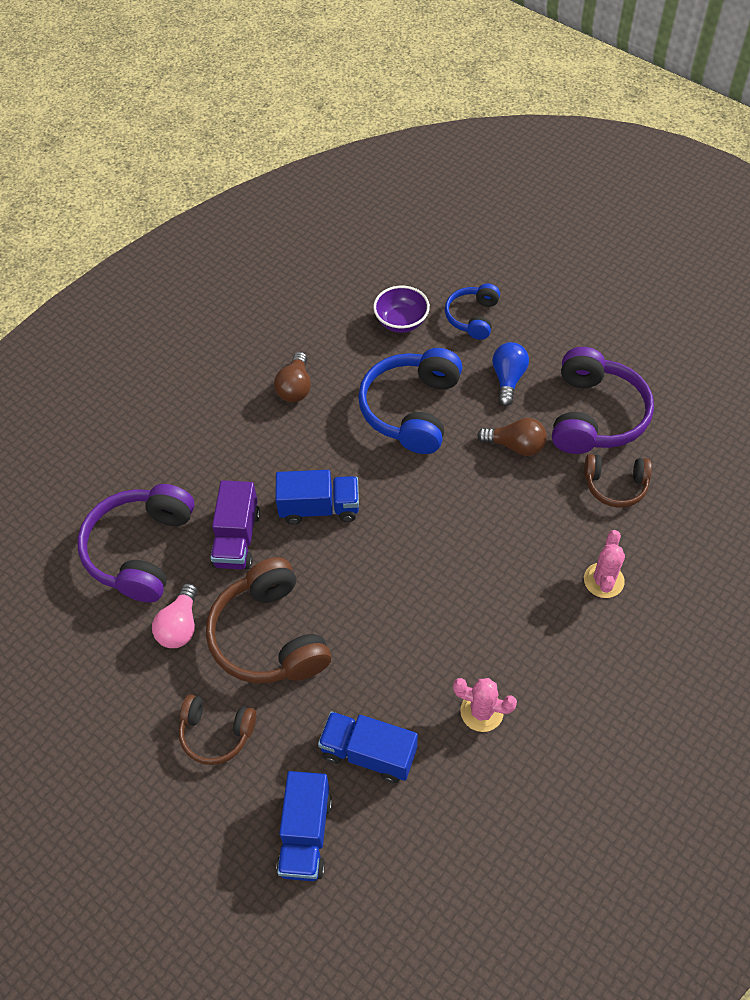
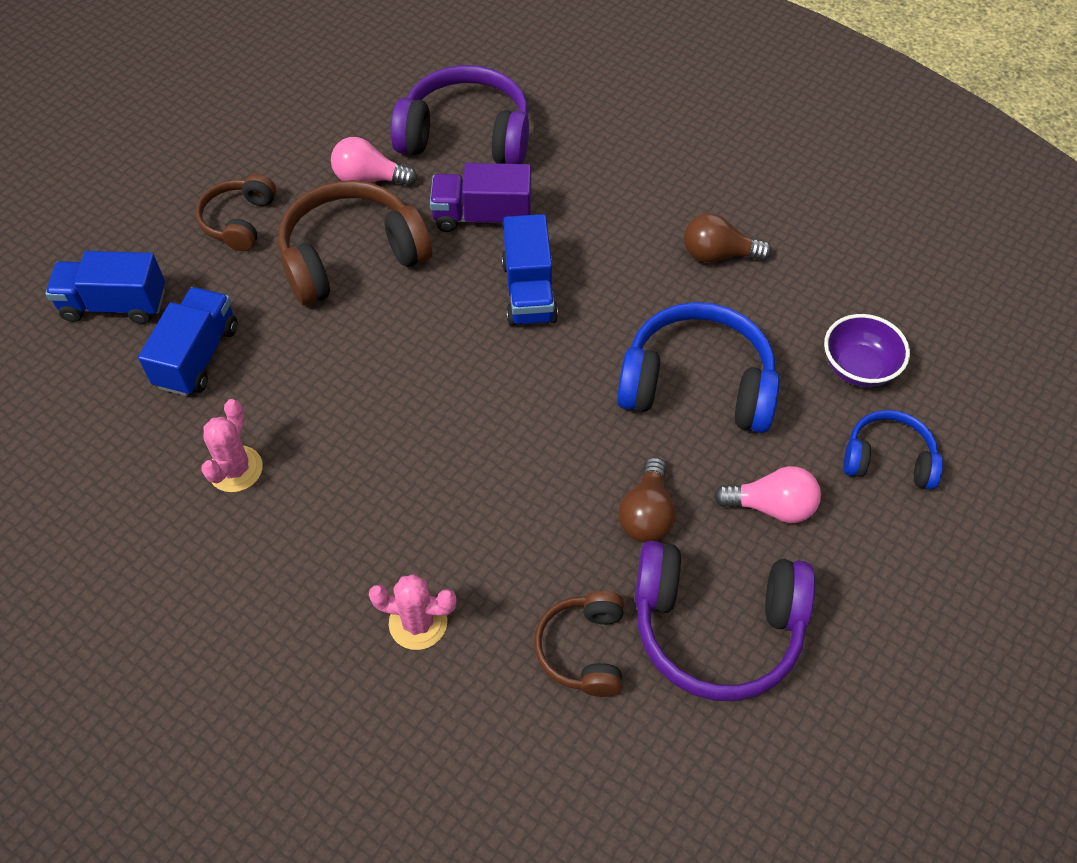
camera: 85 degrees right, 0 degrees up
blue light bulb [492,342,529,406] -> pink light bulb [714,466,821,523]

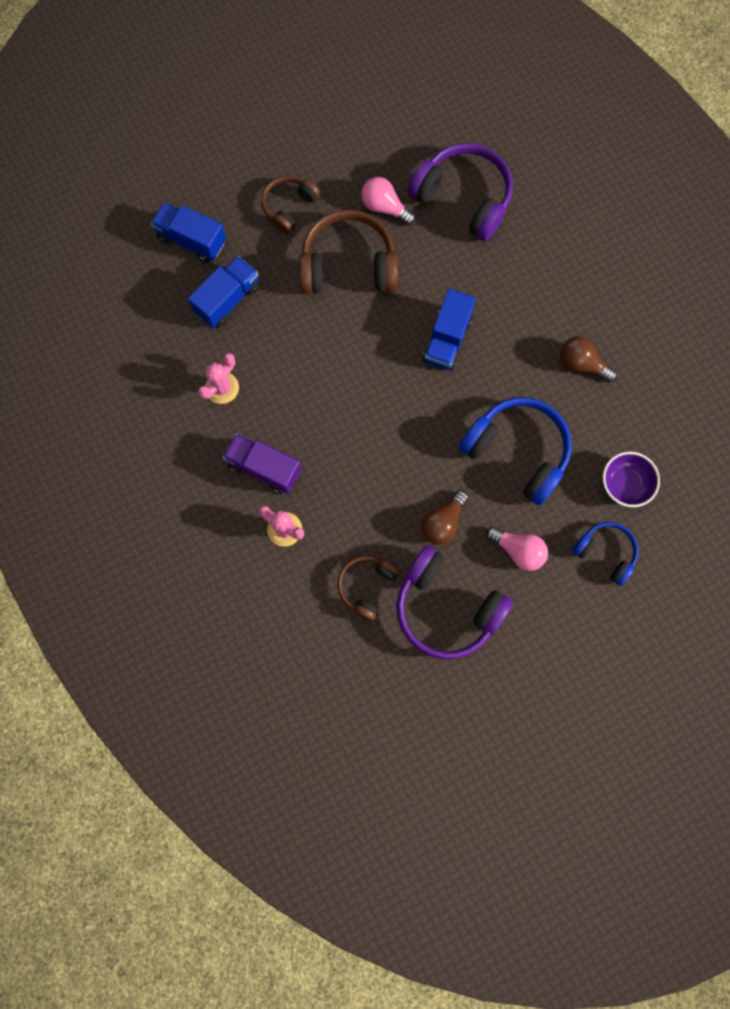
camera: 25 degrees right, 20 degrees up
purple truck [430,163,531,232] -> purple truck moved to [223,433,302,494]

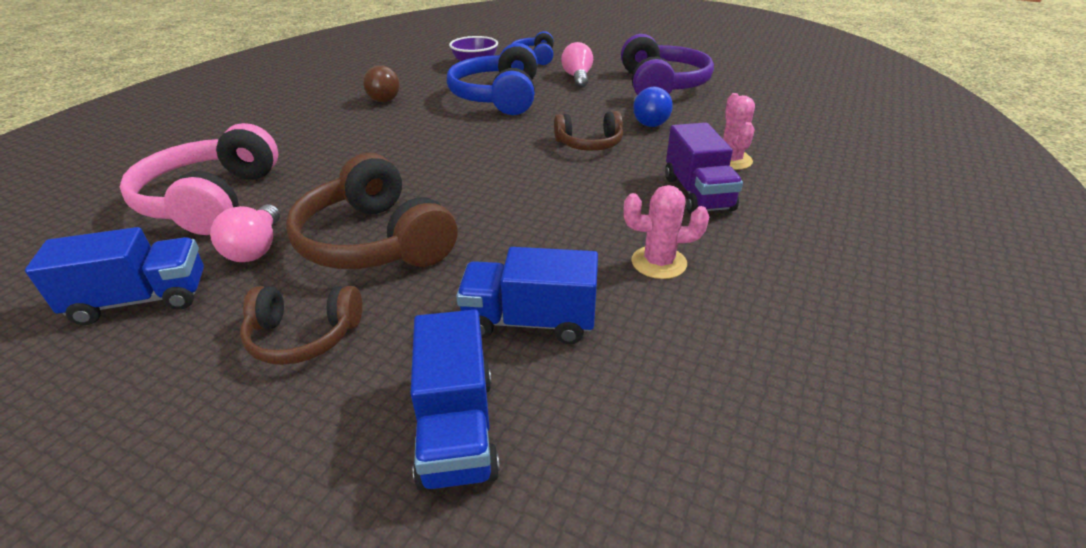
camera: 125 degrees left, 40 degrees down
brown headphones [337,556,400,621] -> brown headphones moved to [554,111,623,151]
purple headphones [408,143,513,241] -> pink headphones [120,123,278,235]
brown light bulb [421,490,469,545] -> none
blue truck [422,289,476,371] -> blue truck moved to [25,227,204,325]
none -> blue light bulb [633,87,673,127]

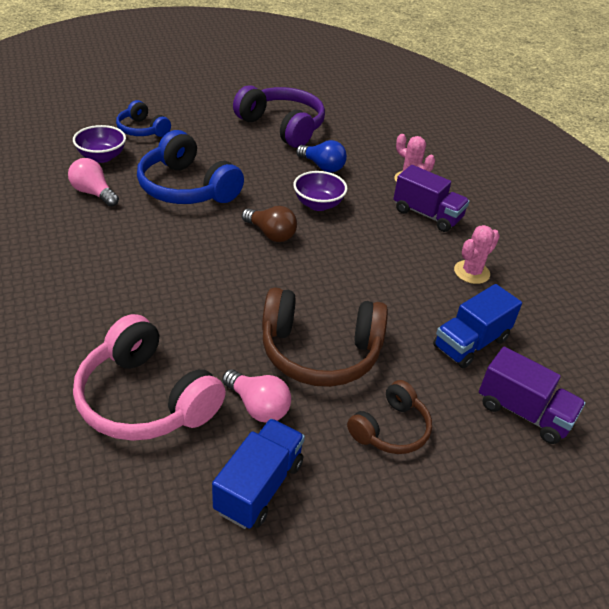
camera: 50 degrees left, 5 degrees up
brown light bulb [363,65,400,102] -> brown light bulb moved to [242,206,297,242]
blue truck [410,310,500,491] -> purple truck [479,347,586,444]
brown headphones [554,111,623,151] -> purple bowl [293,171,348,211]
pink light bulb [561,42,593,88] -> pink light bulb moved to [68,158,119,207]

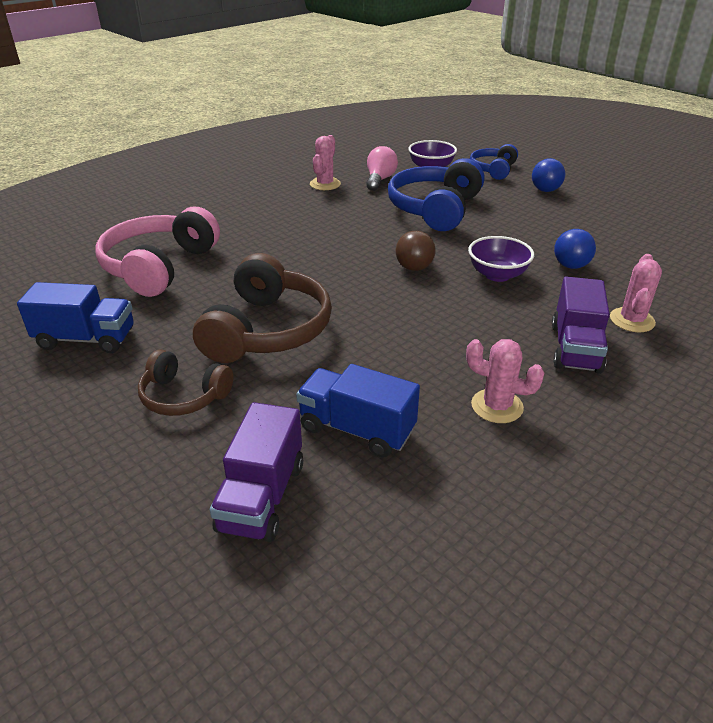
camera: 70 degrees right, 5 degrees down
pink light bulb [222,369,291,423] -> none
purple headphones [233,85,325,148] -> none
brown headphones [262,287,388,387] -> brown headphones turned 150 degrees counterclockwise [193,253,332,363]
none -> pink cactus [310,135,341,190]
none -> blue light bulb [532,158,565,192]

